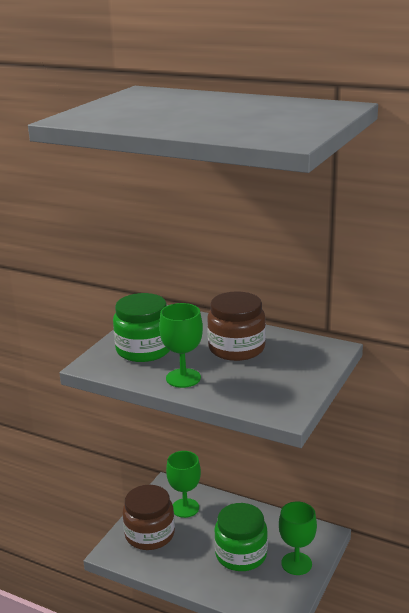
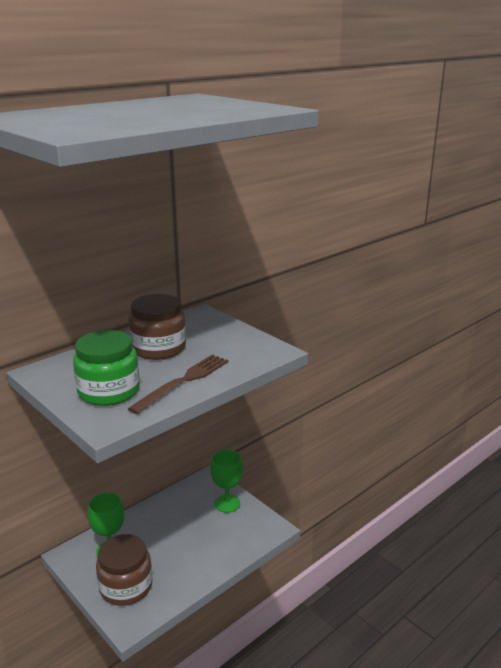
camera: 70 degrees left, 0 degrees up
green goblet [159,303,203,388] -> brown fork [128,354,229,414]
green jar [214,503,268,571] -> none

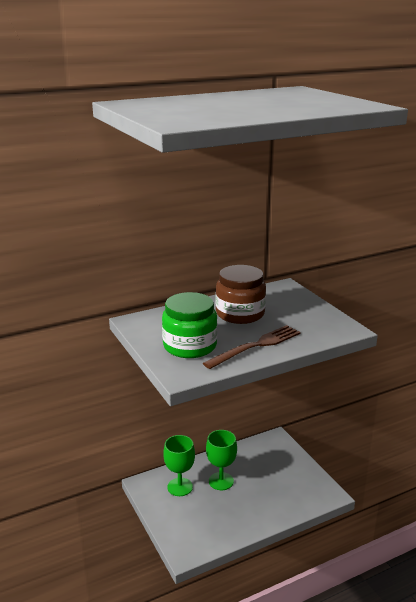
camera: 15 degrees right, 0 degrees up
brown jar [96,534,152,606] -> none
green goblet [211,450,243,513] -> green goblet moved to [206,430,237,490]

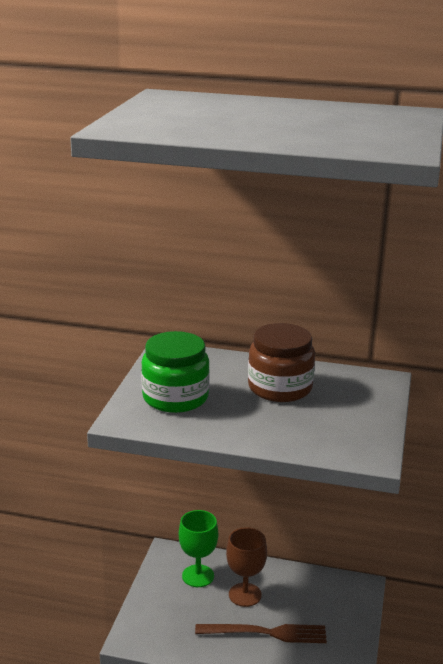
camera: 40 degrees right, 0 degrees up
brown fork [203,325,301,369] -> brown fork moved to [195,624,327,643]
green goblet [206,430,237,490] -> brown goblet [226,527,267,607]

